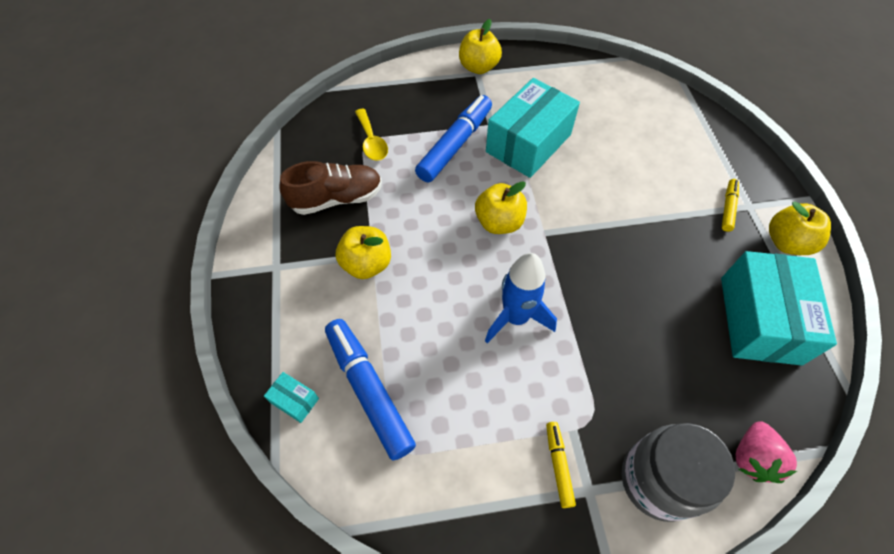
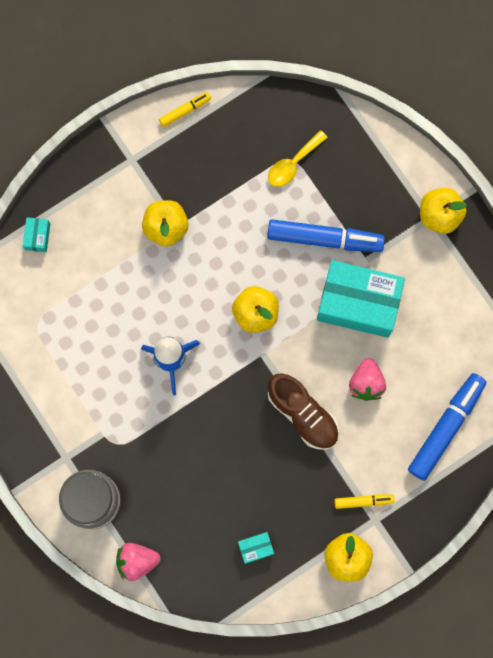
camera: 65 degrees right, 20 degrees up
brown shoe [279,161,382,215] -> brown shoe moved to [268,373,339,450]
blue marker [325,319,416,460] -> blue marker moved to [408,373,486,481]
yellow marker [546,422,576,508] -> yellow marker moved to [159,92,211,127]
turquoise box [721,251,837,366] -> turquoise box [238,532,274,564], size x0.41
none -> pink strawberry [349,358,386,401]

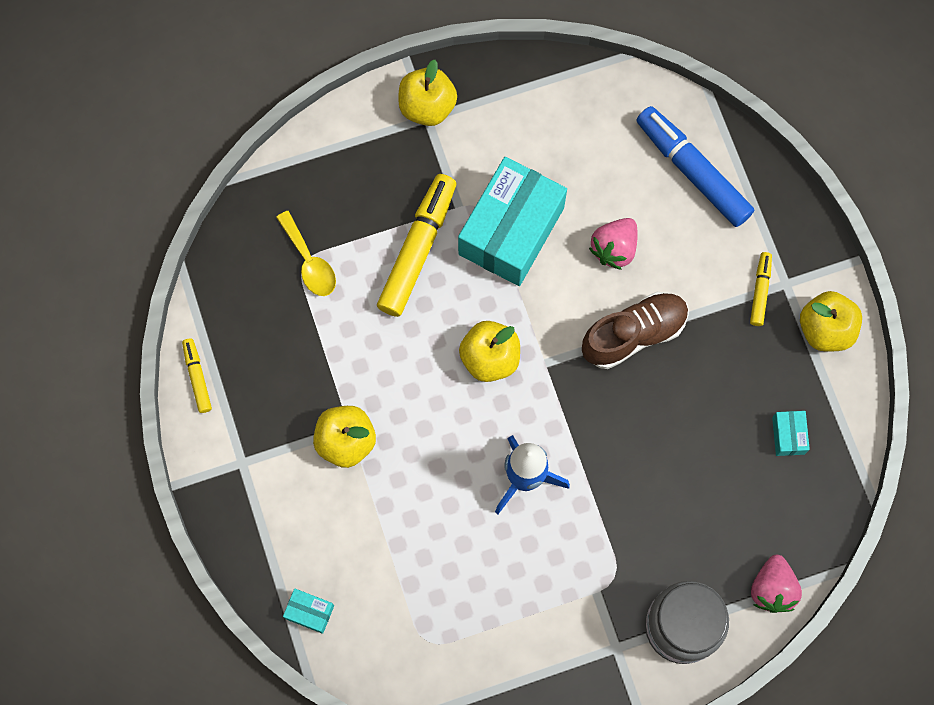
camera: 75 degrees left, 5 degrees down
blue marker [267,219,385,252] -> yellow marker [377,174,456,317]
pink strawberry [349,358,386,401] -> pink strawberry turned 105 degrees clockwise [589,218,638,270]

